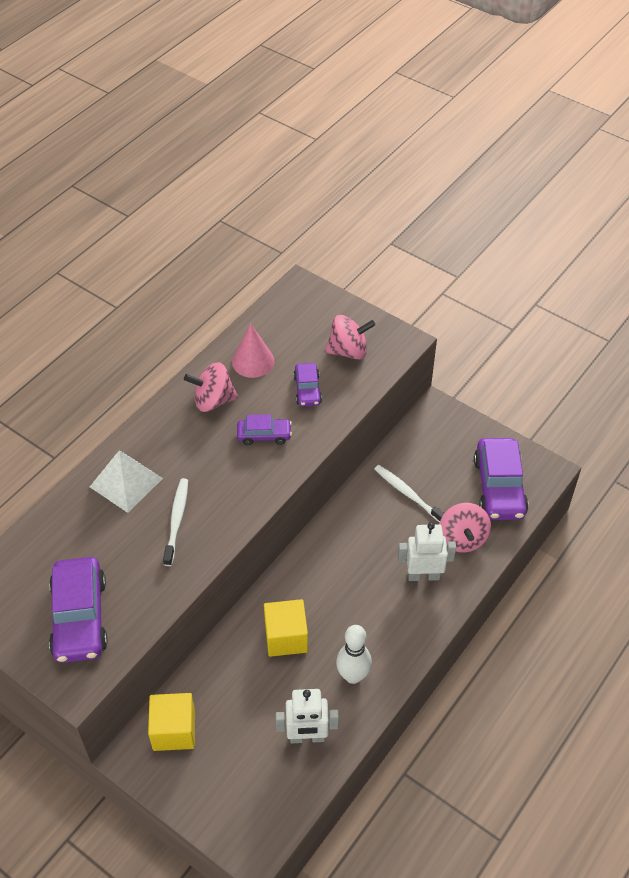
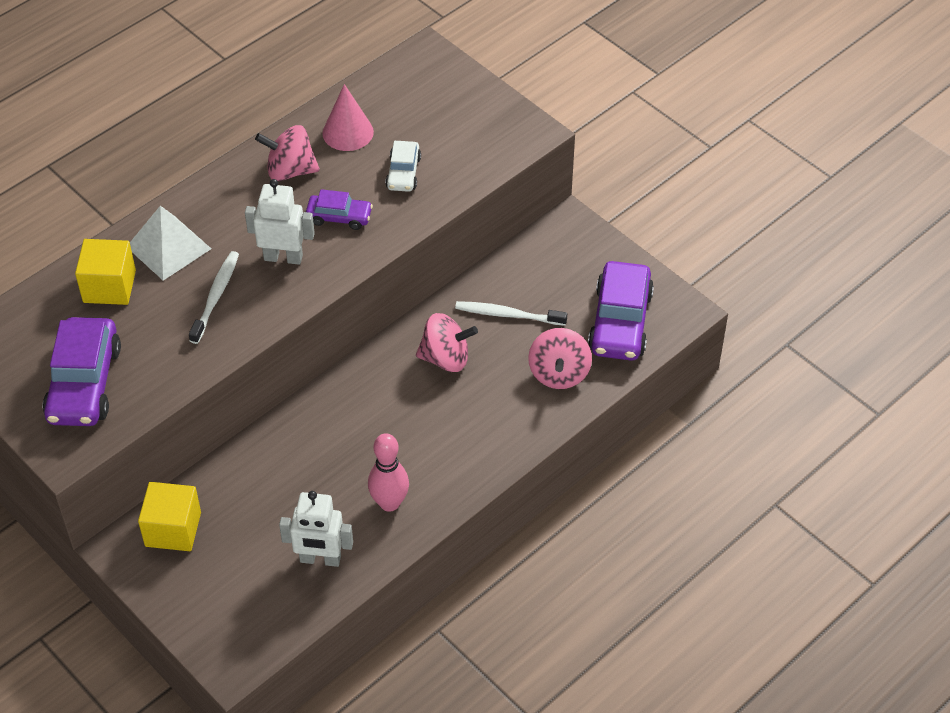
camera: 10 degrees right, 0 degrees up
yellow cube [264,599,308,657] -> yellow cube moved to [75,239,136,305]
purple car [293,363,322,407] -> white car [385,141,421,192]
pink spinning top [325,315,375,360] -> pink spinning top moved to [416,313,478,372]
white bowling pin [336,625,372,684] -> pink bowling pin [368,433,409,512]
white toothbrush [374,465,444,522] -> white toothbrush turned 45 degrees counterclockwise [455,301,567,326]
white robot [398,523,456,581] -> white robot moved to [245,179,315,265]

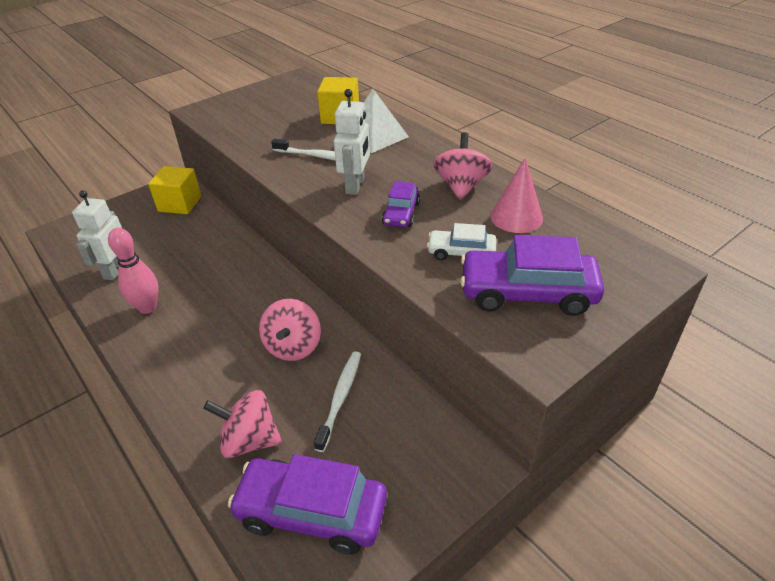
camera: 95 degrees right, 10 degrees down
purple car [43,317,121,426] -> purple car moved to [460,235,604,316]

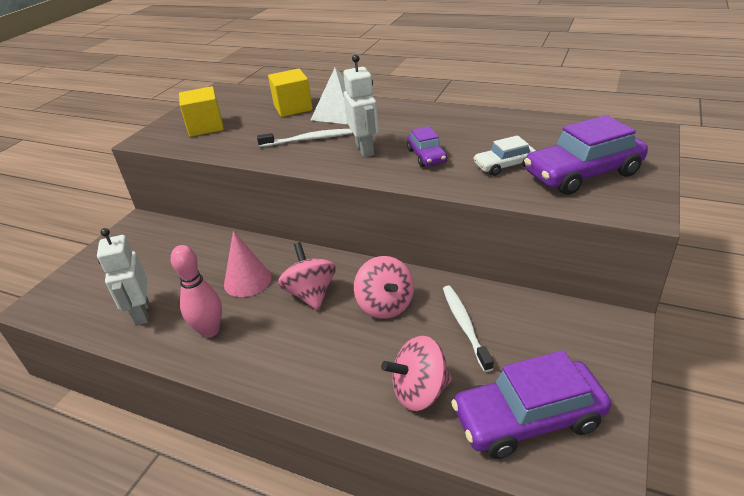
camera: 25 degrees left, 5 degrees down
yellow cube [148,166,201,214] -> yellow cube moved to [179,86,224,137]
pink spinning top [433,132,492,200] -> pink spinning top moved to [278,242,336,310]
pink cone [490,158,543,233] -> pink cone moved to [224,231,271,297]

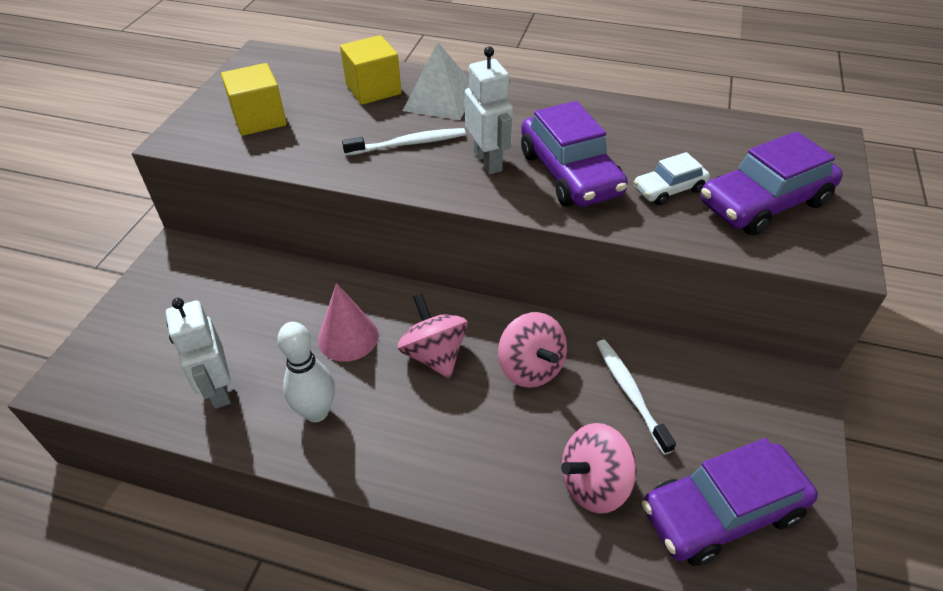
camera: 10 degrees left, 10 degrees up
pink bowling pin [171,245,222,338] -> white bowling pin [278,322,335,422]
purple car [407,126,447,167] -> purple car [521,101,628,207], size x1.84

